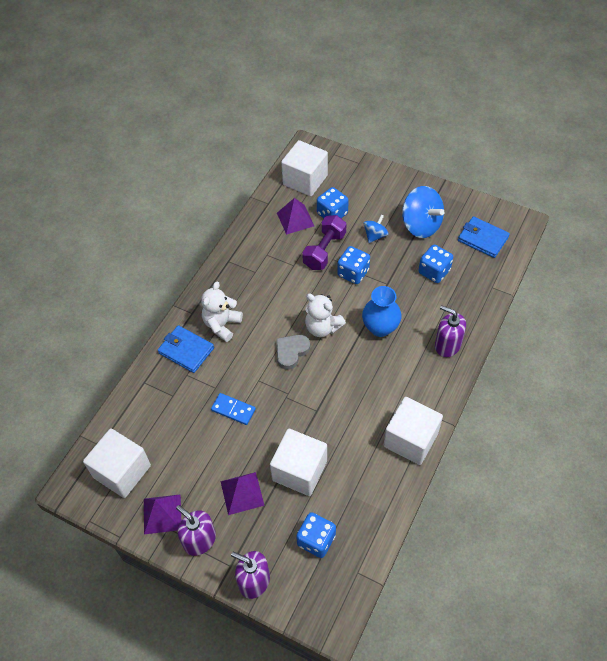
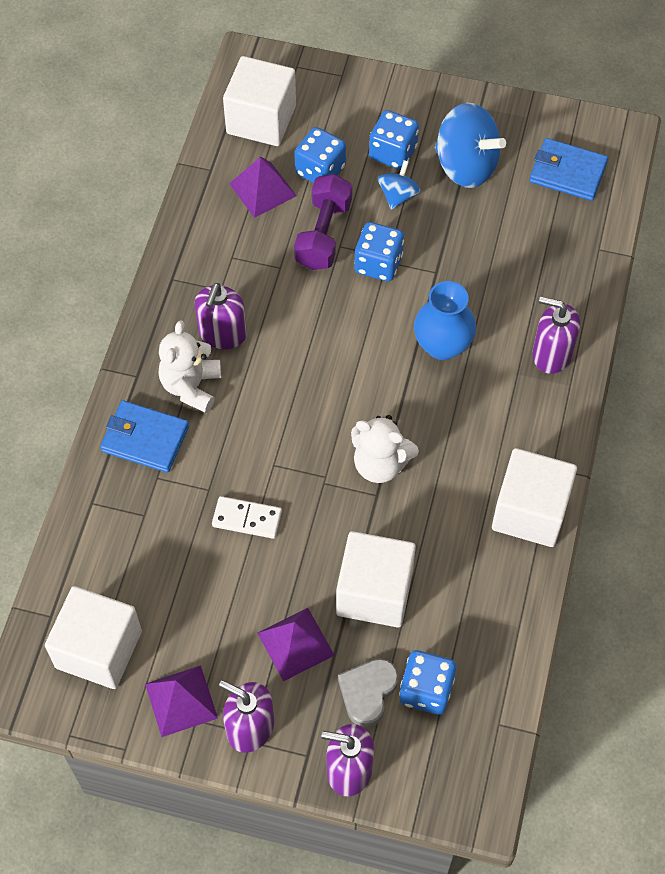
camera: 15 degrees left, 5 degrees up
blue domino [211,393,256,425] -> white domino [212,496,282,539]
grey heart [276,335,310,370] -> grey heart moved to [338,659,399,728]
white teddy bear [305,294,346,337] -> white teddy bear moved to [351,415,419,483]
blue dice [418,244,453,283] -> blue dice moved to [369,110,419,170]
none -> purple soap dispenser [195,283,247,349]

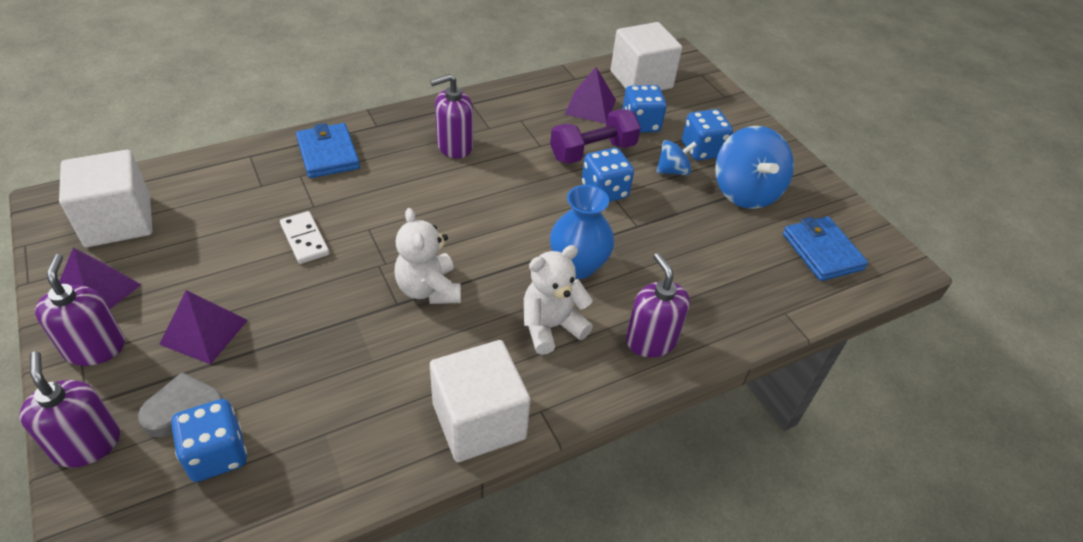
camera: 45 degrees right, 15 degrees down
white teddy bear [159,320,221,413] -> white teddy bear moved to [524,245,593,355]
white cube [336,531,416,628] -> none

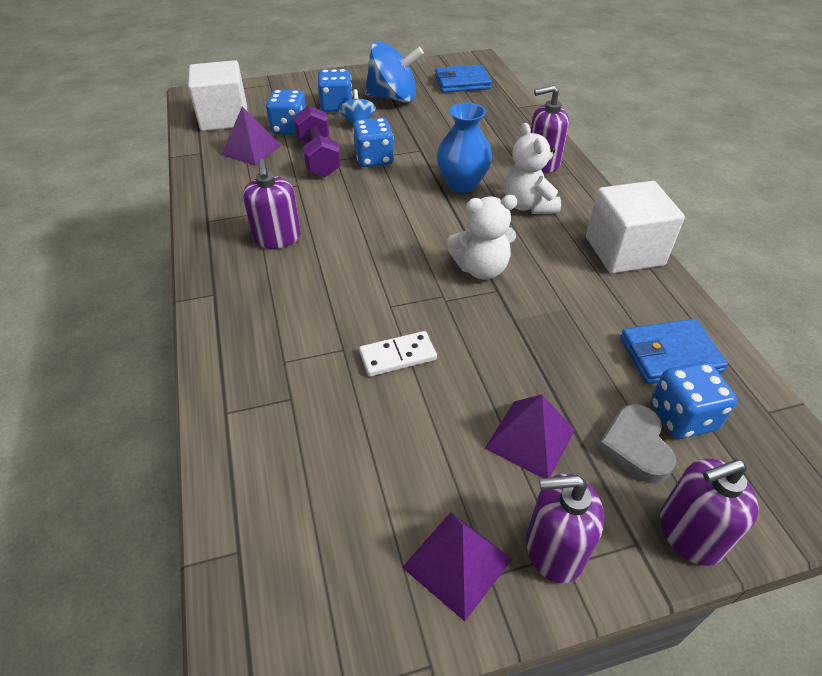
camera: 75 degrees left, 0 degrees up
white cube [59,150,152,247] -> none
blue wallet [296,123,360,178] -> blue wallet moved to [620,318,728,384]

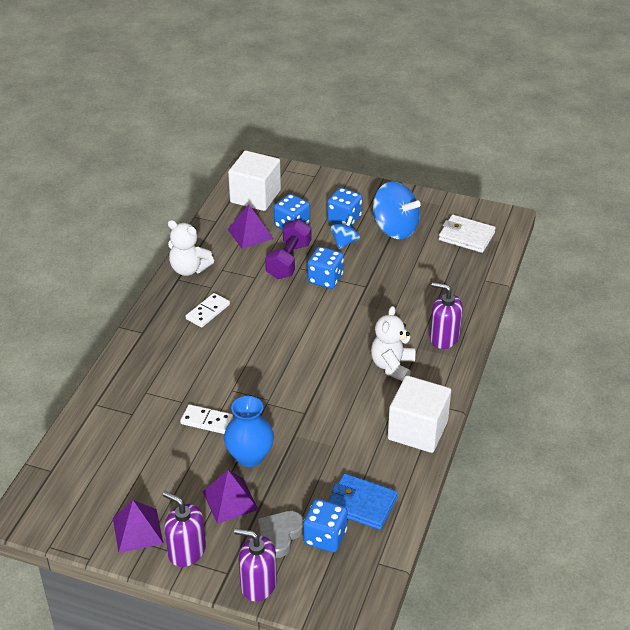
camera: 35 degrees right, 5 degrees down
purple soap dispenser [243,158,301,249] -> white domino [186,293,230,328]
blue wallet [435,64,492,93] -> white wallet [439,215,496,253]
blue vase [437,102,492,193] -> blue vase moved to [224,396,274,467]
white teddy bear [448,195,517,280] -> white teddy bear moved to [168,220,214,276]

